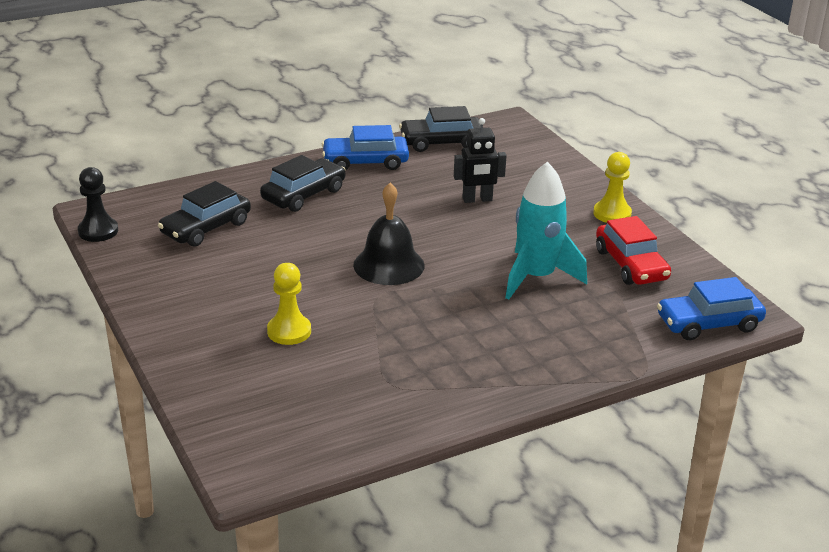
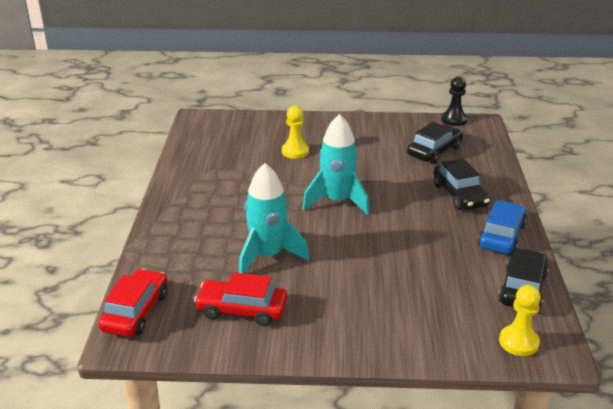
camera: 120 degrees right, 0 degrees up
black car [158,181,251,247] -> black car turned 60 degrees clockwise [407,122,463,164]
black bell [353,183,425,285] -> turquoise rocket [302,114,369,215]
black robot [454,118,506,203] -> none
yellow pawn [593,152,632,223] -> yellow pawn moved to [499,285,541,356]
blue car [657,277,766,340] -> red car [99,269,168,337]

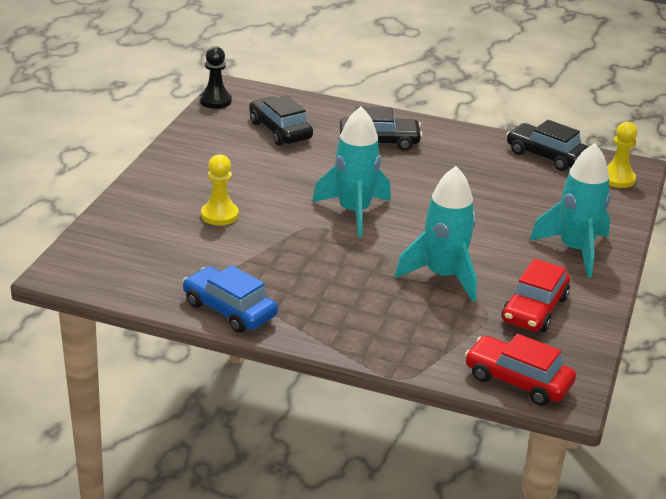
camera: 75 degrees left, 0 degrees up
blue car [478,200,527,254] -> blue car moved to [183,265,278,333]
none -> turquoise rocket [530,143,611,277]

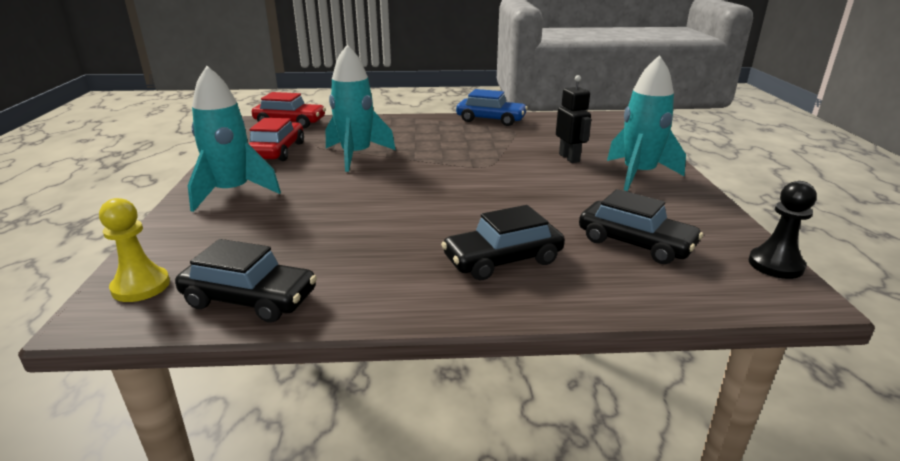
camera: 160 degrees right, 5 degrees down
yellow pawn [201,154,239,225] -> black robot [556,75,591,163]
turquoise rocket [312,107,391,237] -> turquoise rocket moved to [607,55,686,191]

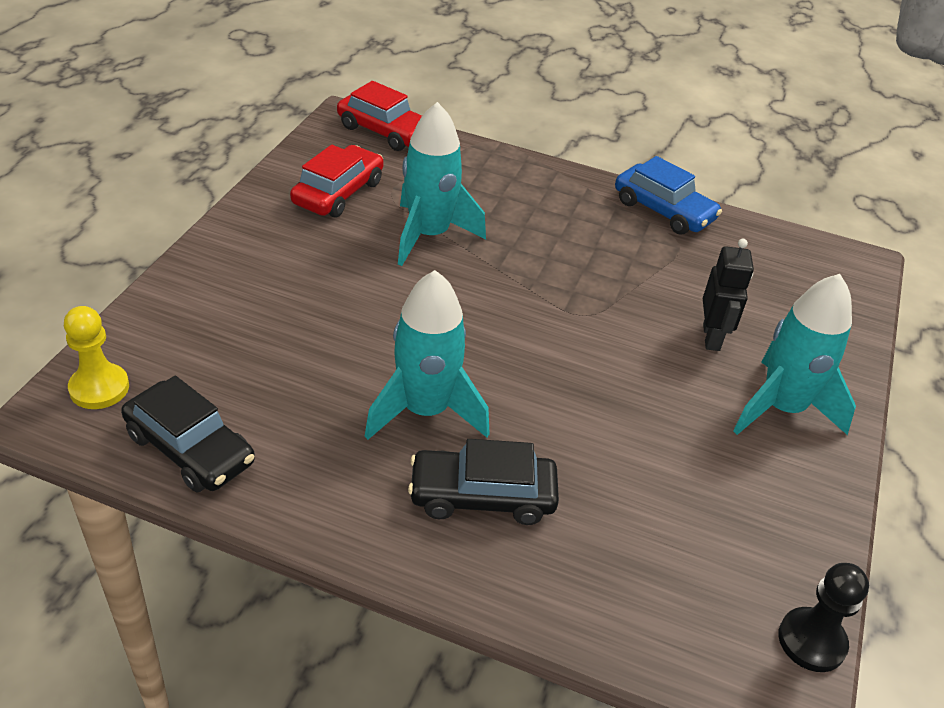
camera: 20 degrees right, 15 degrees up
turquoise rocket [188,66,281,212] -> turquoise rocket moved to [365,270,490,440]
black car [579,189,703,264] -> none

